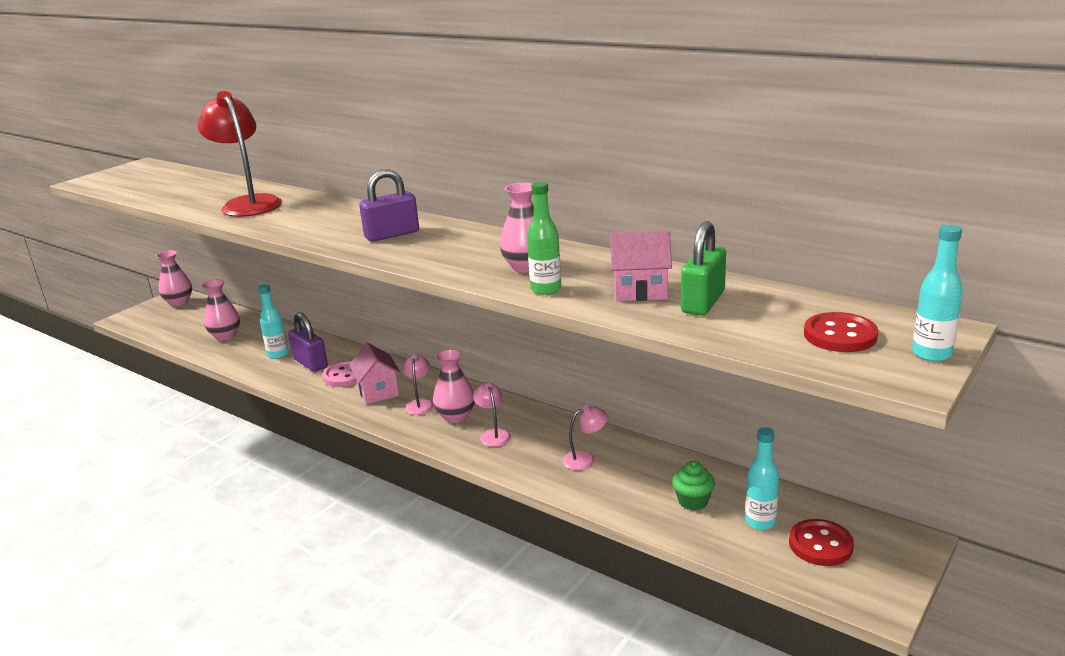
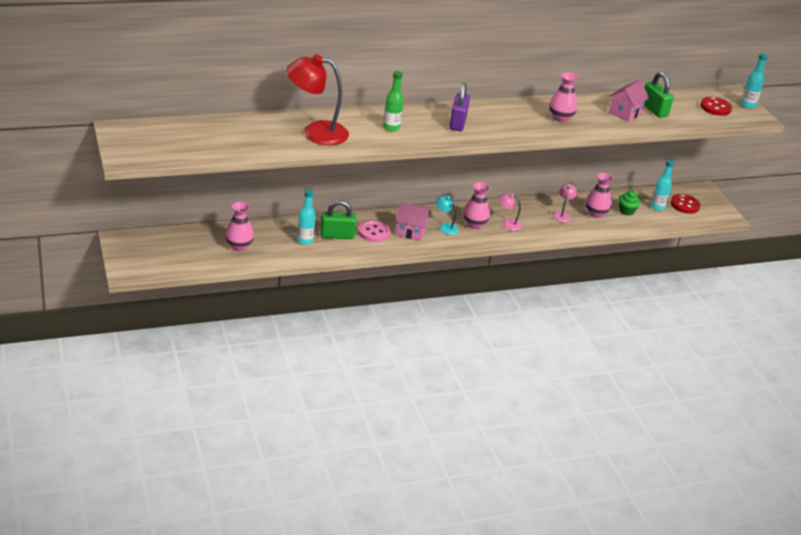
camera: 60 degrees left, 10 degrees up
pink vase [156,250,192,306] -> pink vase moved to [585,173,613,218]
purple padlock [288,312,328,372] -> green padlock [320,200,356,239]
pink lamp [403,354,434,415] -> turquoise lamp [436,196,459,235]
green bottle [527,181,561,295] -> green bottle moved to [383,71,404,131]

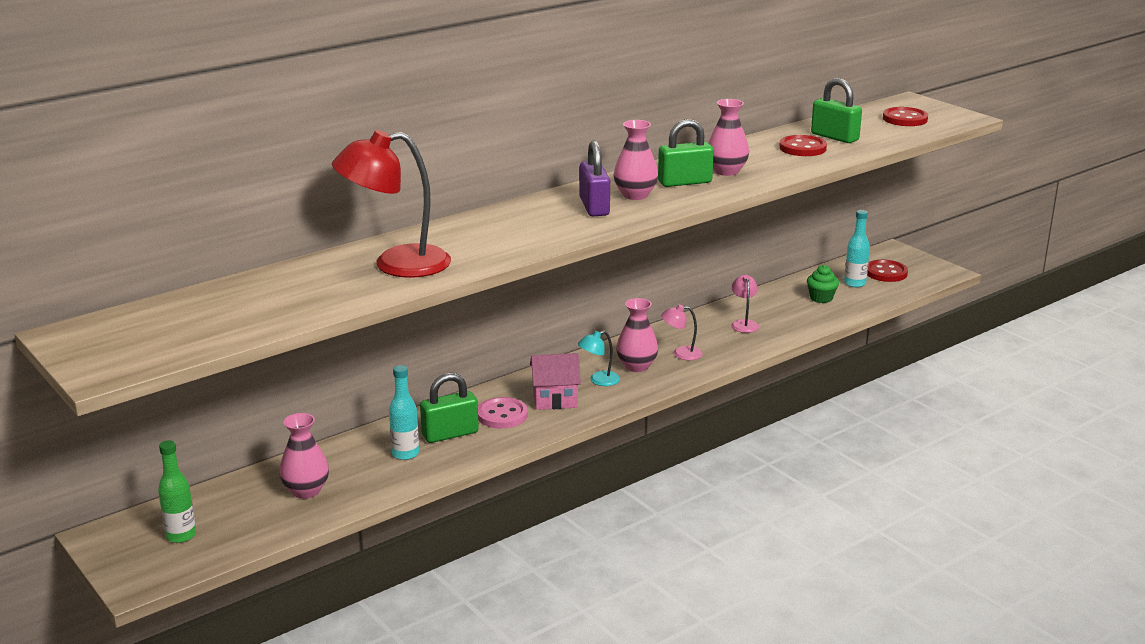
camera: 15 degrees left, 10 degrees down
green bottle [383,71,404,131] -> green bottle moved to [158,440,196,543]
turquoise lamp [436,196,459,235] -> turquoise lamp turned 45 degrees counterclockwise [578,331,620,386]
pink vase [585,173,613,218] -> pink vase moved to [614,120,658,200]
pink house [609,80,649,122] -> red button [779,135,827,156]
turquoise bottle [741,53,768,108] -> none
none -> green padlock [658,119,714,187]

